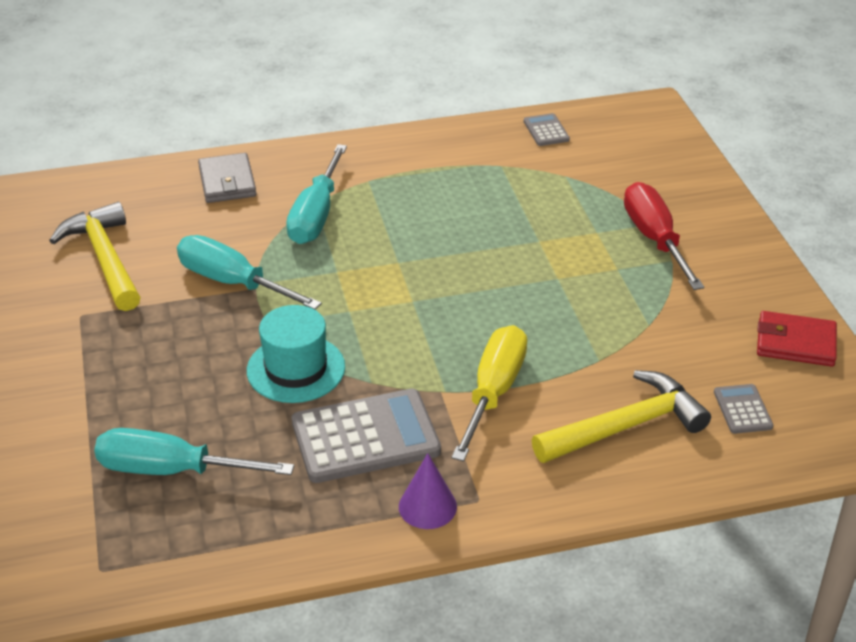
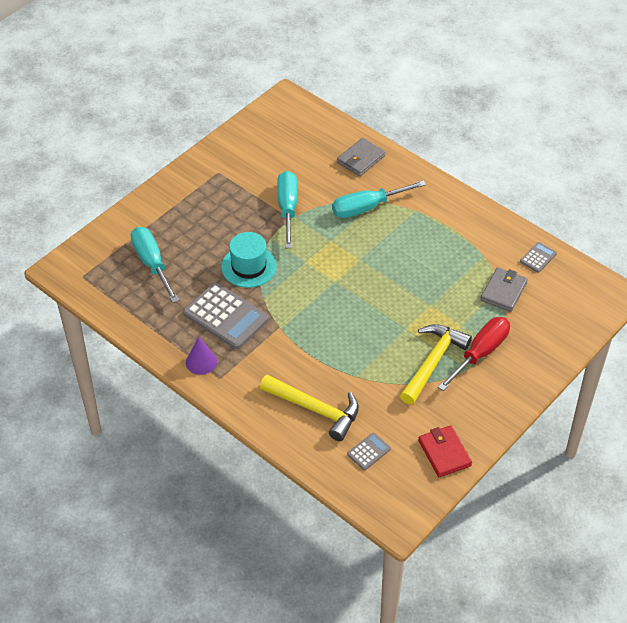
camera: 55 degrees right, 10 degrees up
yellow hammer [49,202,141,311] -> yellow hammer moved to [400,324,472,405]
yellow screwdriver [452,325,527,461] -> none
none -> grey wallet [480,267,528,312]

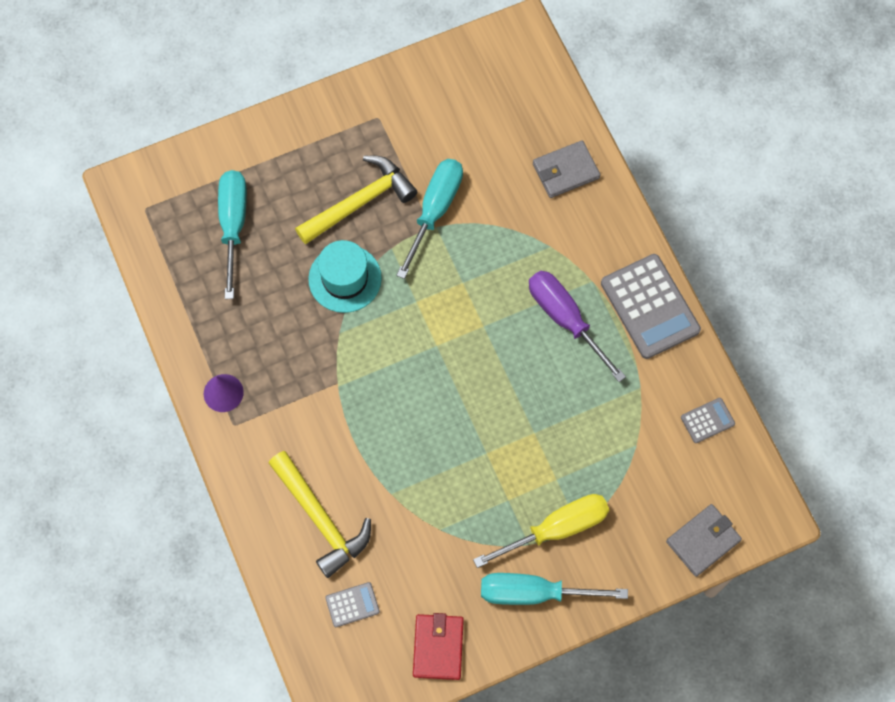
camera: 25 degrees right, 20 degrees up
grey calculator [183,283,269,349] -> grey calculator moved to [601,254,701,359]
turquoise screwdriver [332,181,426,218] -> turquoise screwdriver moved to [481,573,628,605]
yellow hammer [400,324,472,405] -> yellow hammer moved to [295,156,417,245]
red screwdriver [438,317,510,391] -> yellow screwdriver [473,494,609,568]
grey wallet [480,267,528,312] -> grey wallet moved to [666,504,742,577]
none -> purple screwdriver [529,271,626,382]

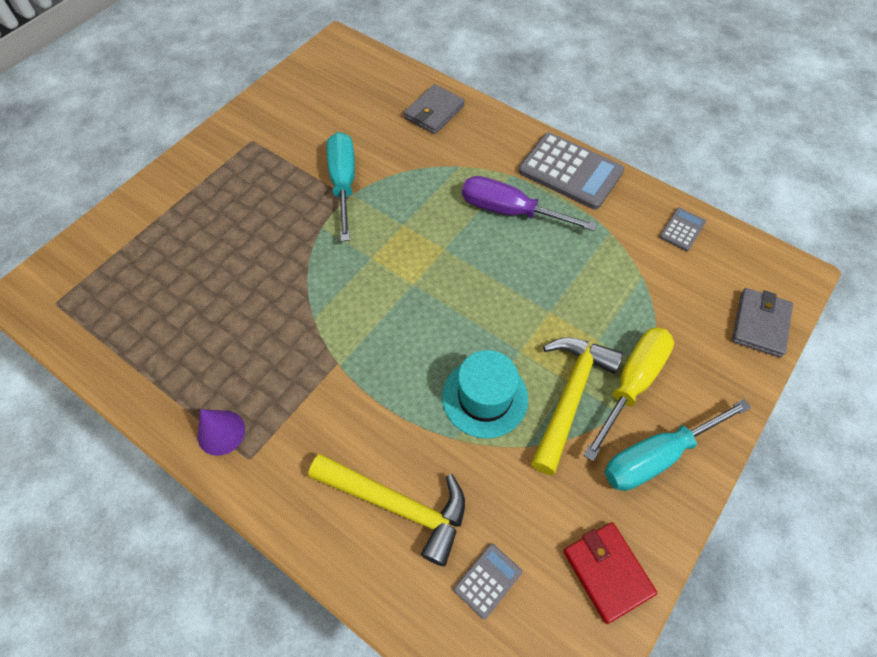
camera: 30 degrees left, 10 degrees down
turquoise screwdriver [218,170,247,299] -> none
yellow hammer [295,156,417,245] -> yellow hammer moved to [531,337,623,475]
turquoise hat [308,240,382,313] -> turquoise hat moved to [442,350,528,438]

